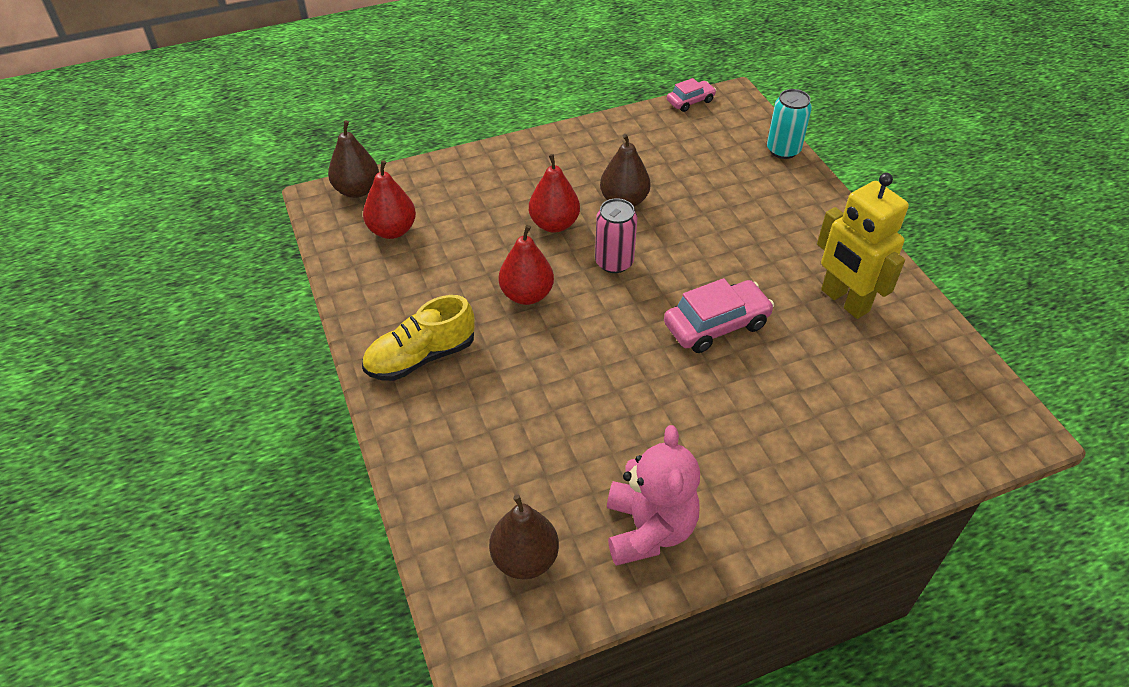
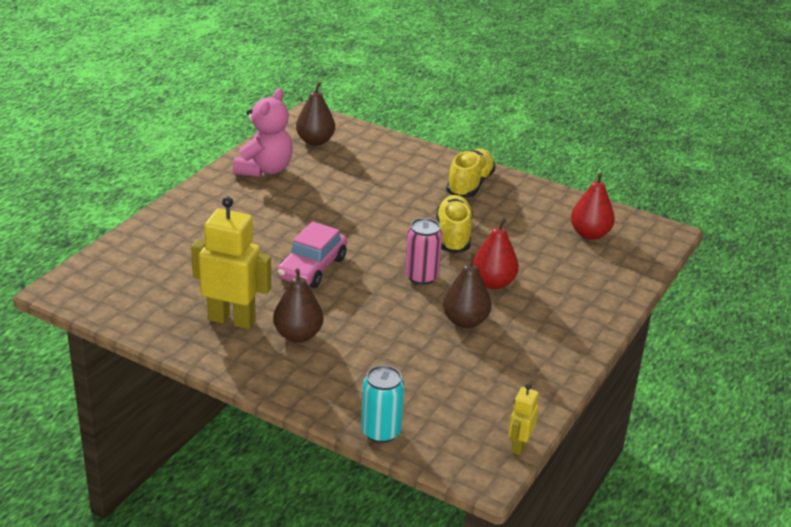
camera: 140 degrees right, 15 degrees down
brown pear [328,121,379,198] -> brown pear moved to [273,269,323,343]
red pear [499,225,554,305] -> yellow shoe [436,195,473,254]
pink teddy bear [607,425,700,566] -> pink teddy bear turned 120 degrees counterclockwise [233,88,293,177]
pink car [667,78,716,112] -> yellow robot [508,383,539,455]

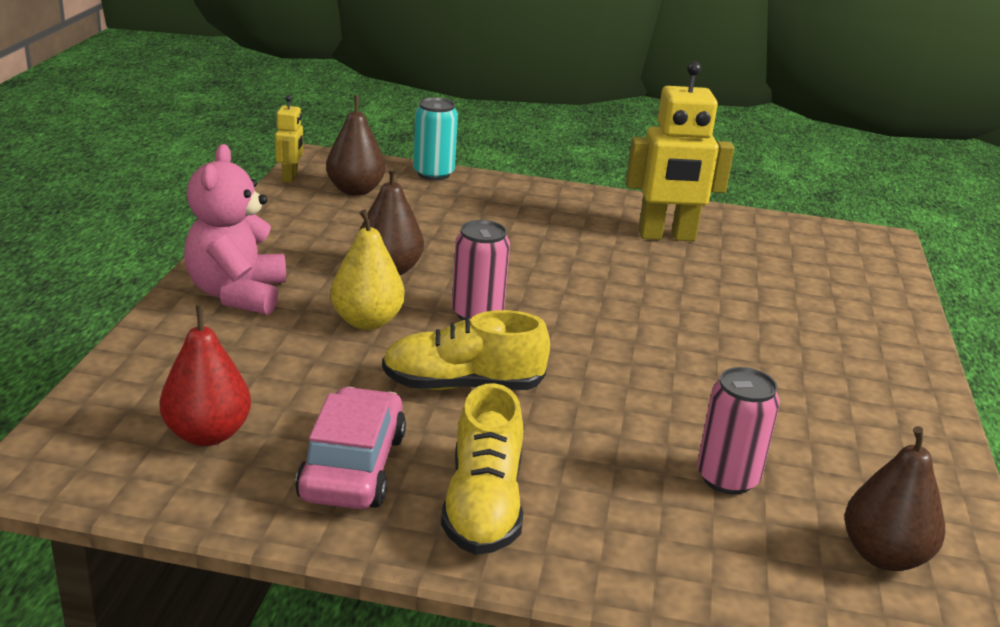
camera: 160 degrees right, 5 degrees down
pink teddy bear [233,88,293,177] -> pink teddy bear moved to [184,144,286,315]
brown pear [273,269,323,343] -> brown pear moved to [326,96,385,196]
pink car [277,221,347,288] -> pink car moved to [295,387,406,509]
yellow shoe [436,195,473,254] -> yellow shoe turned 105 degrees clockwise [382,310,550,390]
red pear [473,218,519,289] -> yellow pear [330,209,405,330]
none -> pink can [697,367,780,495]

